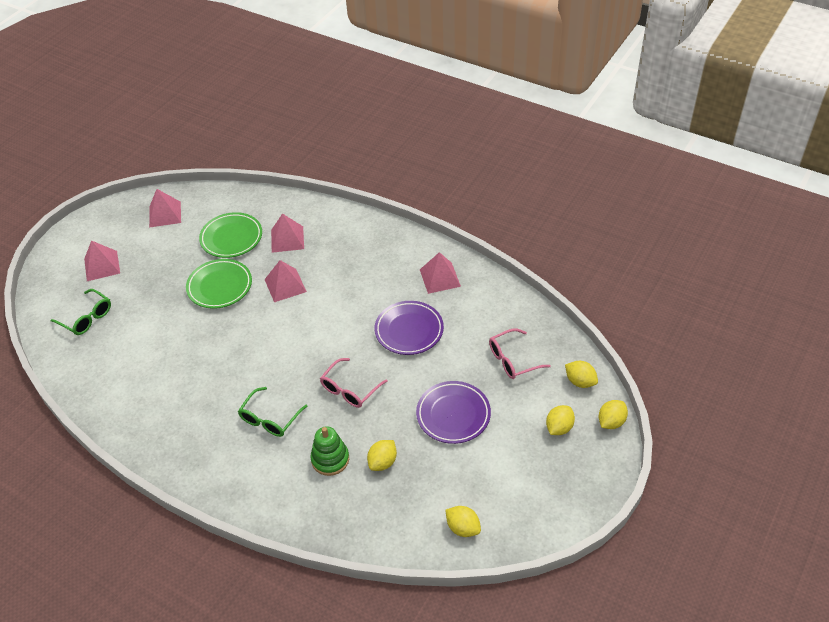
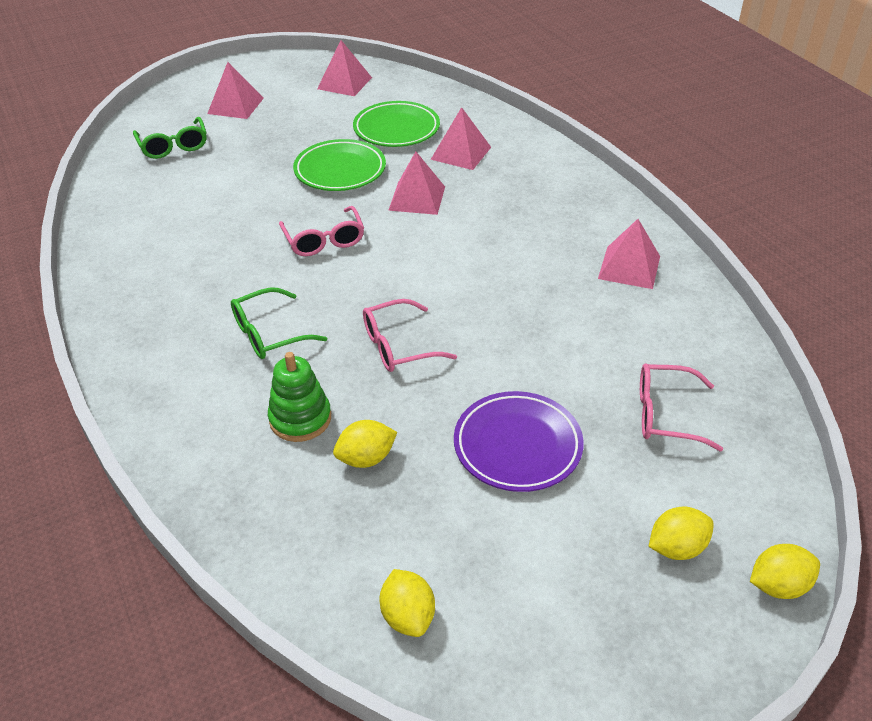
camera: 30 degrees right, 5 degrees down
purple plate [374,301,444,355] -> none
yellow lemon [565,361,598,388] -> none
none -> pink glasses [279,206,364,256]

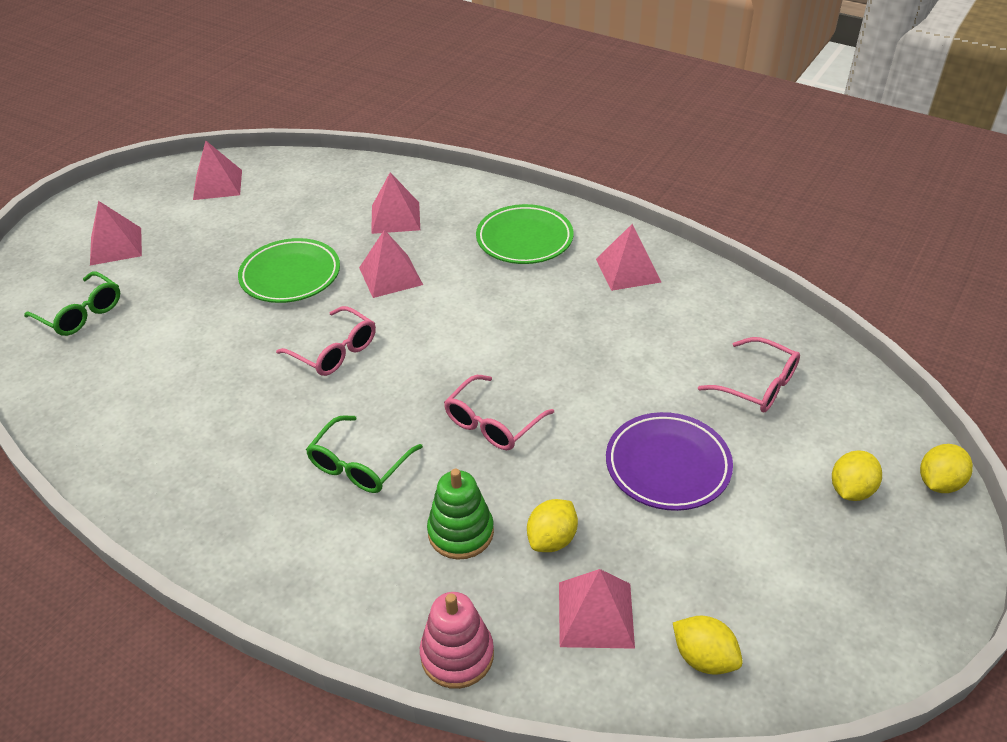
camera: 30 degrees left, 0 degrees up
green plate [353,101,440,147] -> green plate moved to [476,204,573,264]
pink glasses [640,363,723,451] -> pink glasses turned 120 degrees counterclockwise [698,337,800,412]
none -> pink stacking toy [420,592,494,689]
none -> pink pyramid [559,569,635,649]

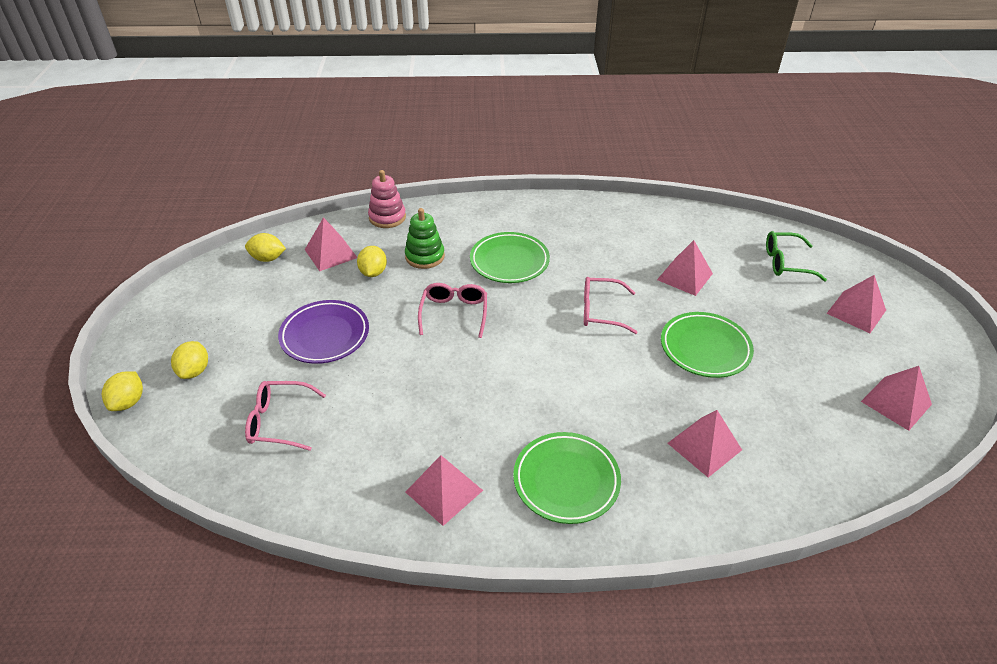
camera: 145 degrees right, 0 degrees up
green glasses [306,415,423,493] -> green plate [470,232,550,283]
pink pyramid [359,229,423,298] -> pink pyramid moved to [657,240,713,296]

